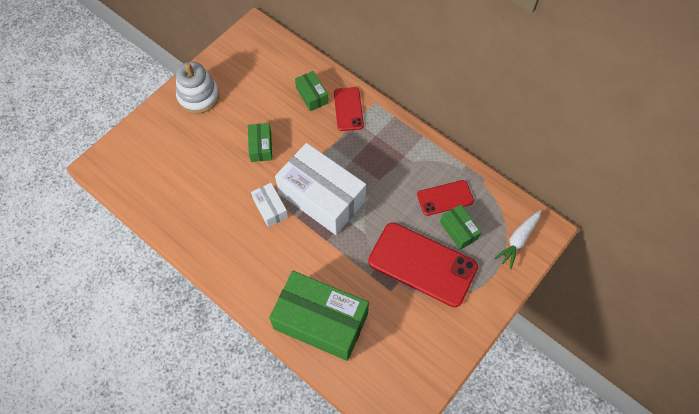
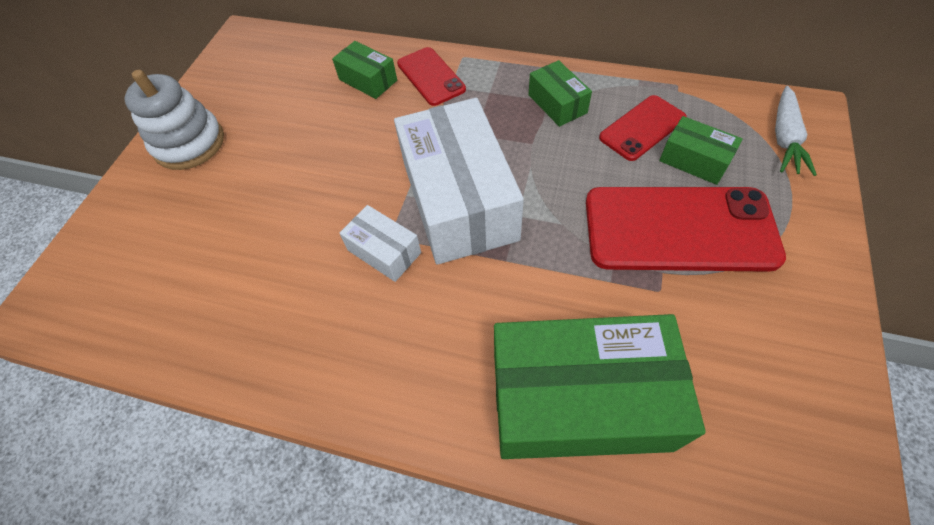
camera: 20 degrees left, 5 degrees down
green box [248,123,272,162] -> green box moved to [529,60,592,127]
white box [275,143,366,235] -> white box turned 60 degrees clockwise [394,98,524,265]

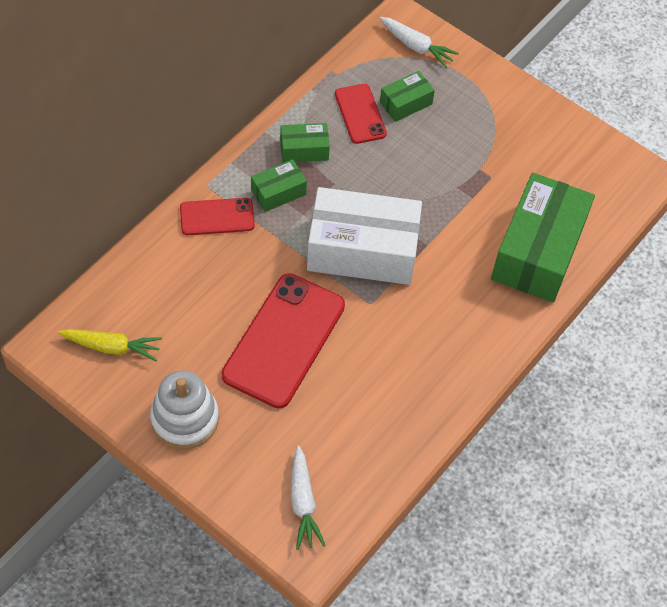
camera: 75 degrees left, 0 degrees up
green box [332,41,397,99] -> green box moved to [251,159,307,212]
white box [340,205,421,282] -> none
red phone [586,187,786,272] -> red phone moved to [222,273,345,408]
none -> yellow carrot [58,329,162,361]
none -> white carrot [291,446,326,550]

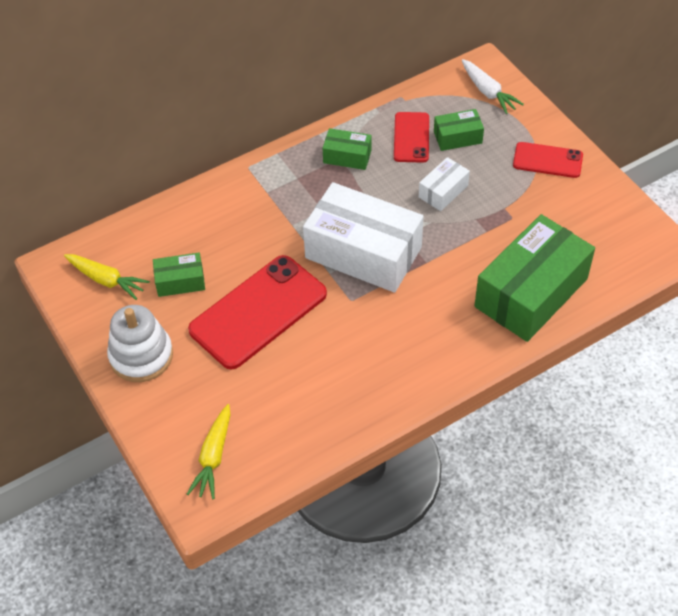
camera: 25 degrees right, 5 degrees down
red phone [180,198,255,235] -> red phone moved to [513,142,583,178]
green box [251,159,307,212] -> green box moved to [153,253,205,297]
white carrot [291,446,326,550] -> yellow carrot [187,404,230,499]
none -> white box [419,157,470,211]

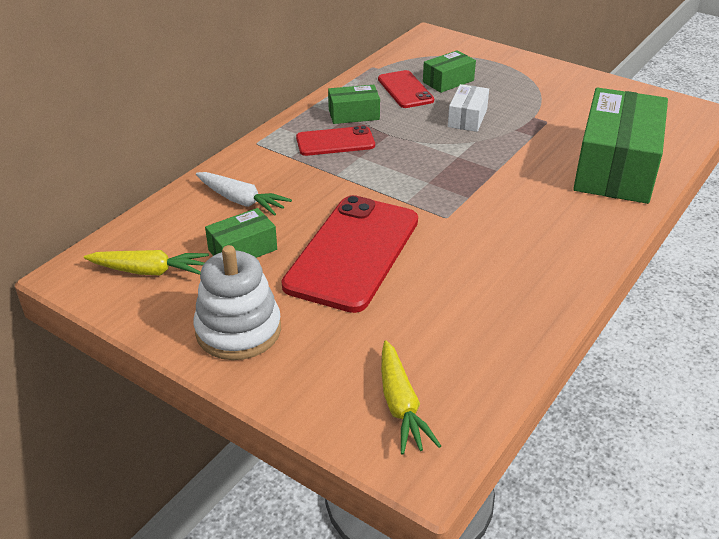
camera: 25 degrees left, 15 degrees down
white box [303,182,424,293] -> none
white carrot [462,59,524,114] -> white carrot moved to [196,172,292,216]
red phone [513,142,583,178] -> red phone moved to [296,126,375,156]

